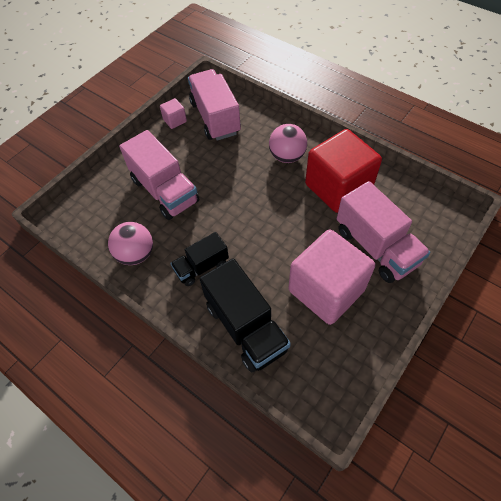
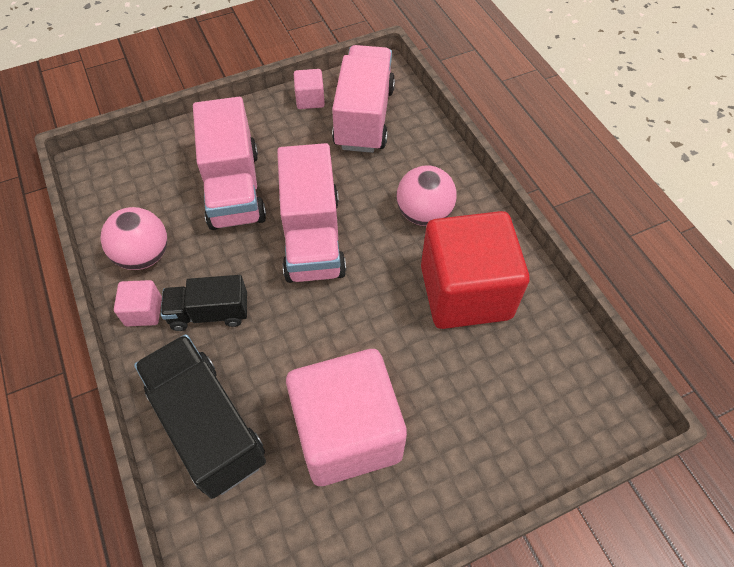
camera: 25 degrees right, 0 degrees up
black truck [200,258,291,373] -> black truck turned 150 degrees clockwise [134,334,266,499]
pink truck [337,181,430,283] -> pink truck moved to [277,143,346,283]
none -> pink cube [114,280,162,327]

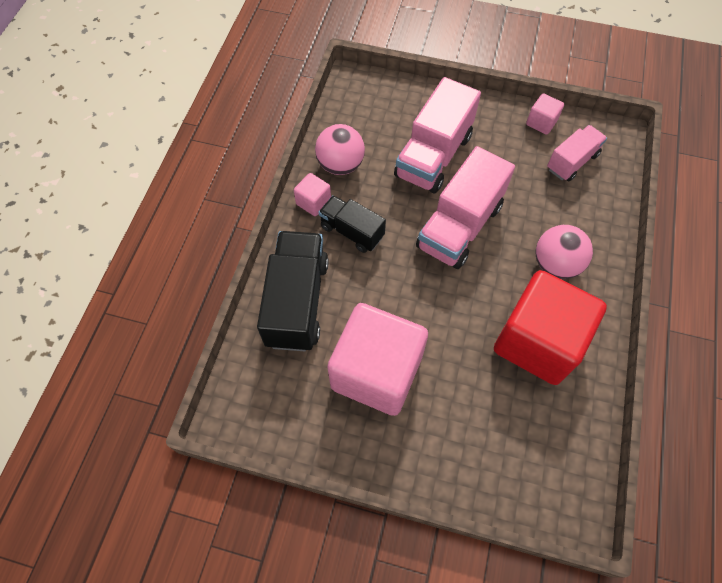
camera: 40 degrees right, 5 degrees up
pink truck [332,45,395,153] -> pink truck [547,125,607,182], size x0.59

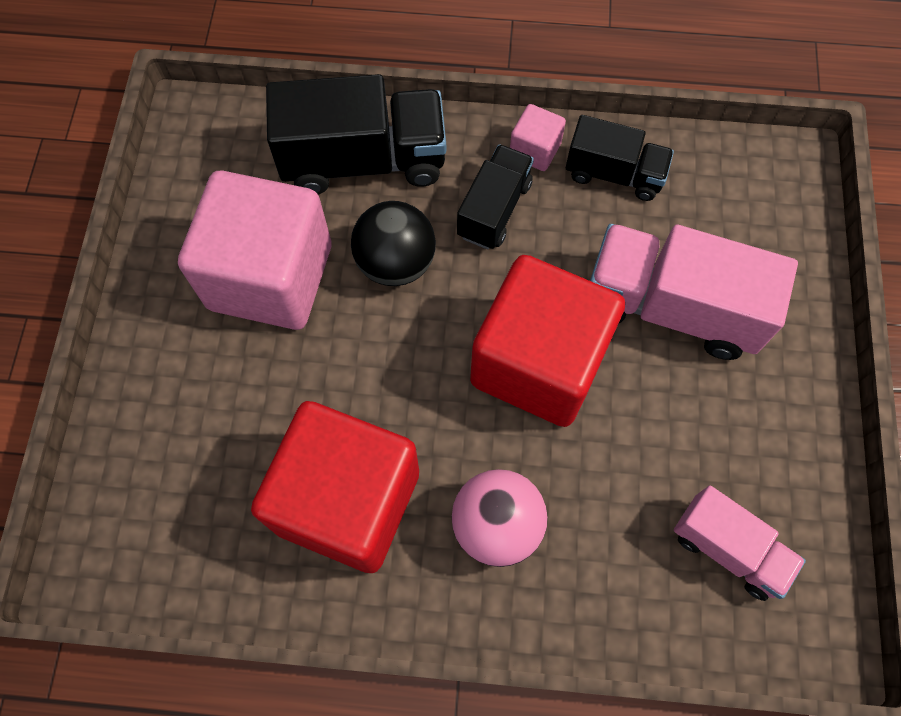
camera: 80 degrees right, 5 degrees up
pink ball [315,124,365,175] -> black truck [566,115,674,201]
pink truck [416,146,515,269] -> red cube [470,255,625,427]
pink cube [526,93,564,135] -> none
none -> black ball [351,201,436,286]

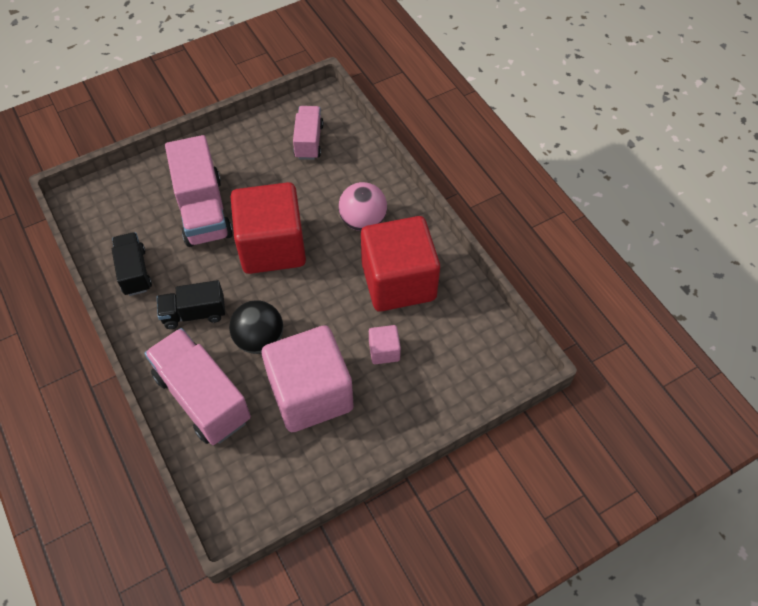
camera: 125 degrees left, 10 degrees down
black truck [266,74,446,194] -> pink truck [144,328,251,445]
pink cube [510,104,566,171] -> pink cube moved to [369,325,401,364]

